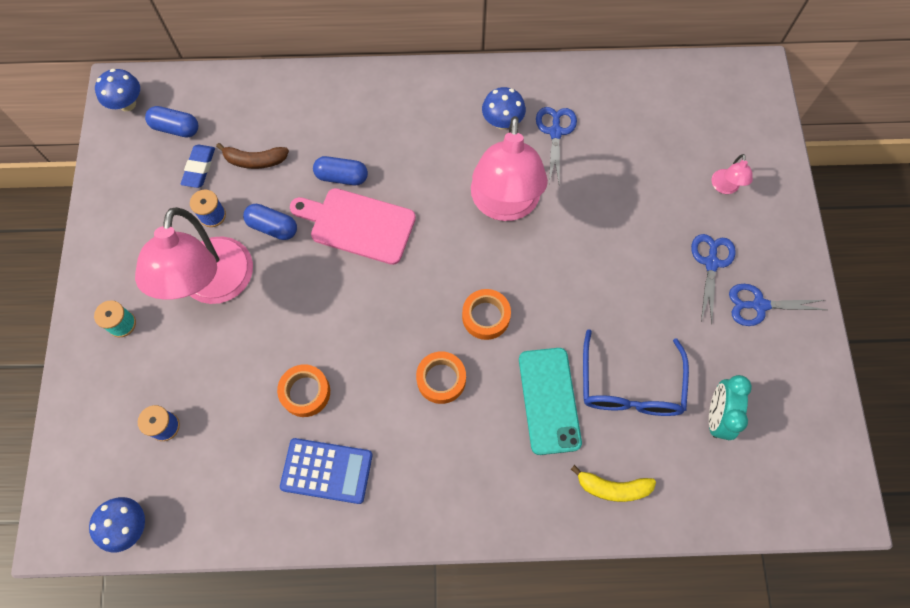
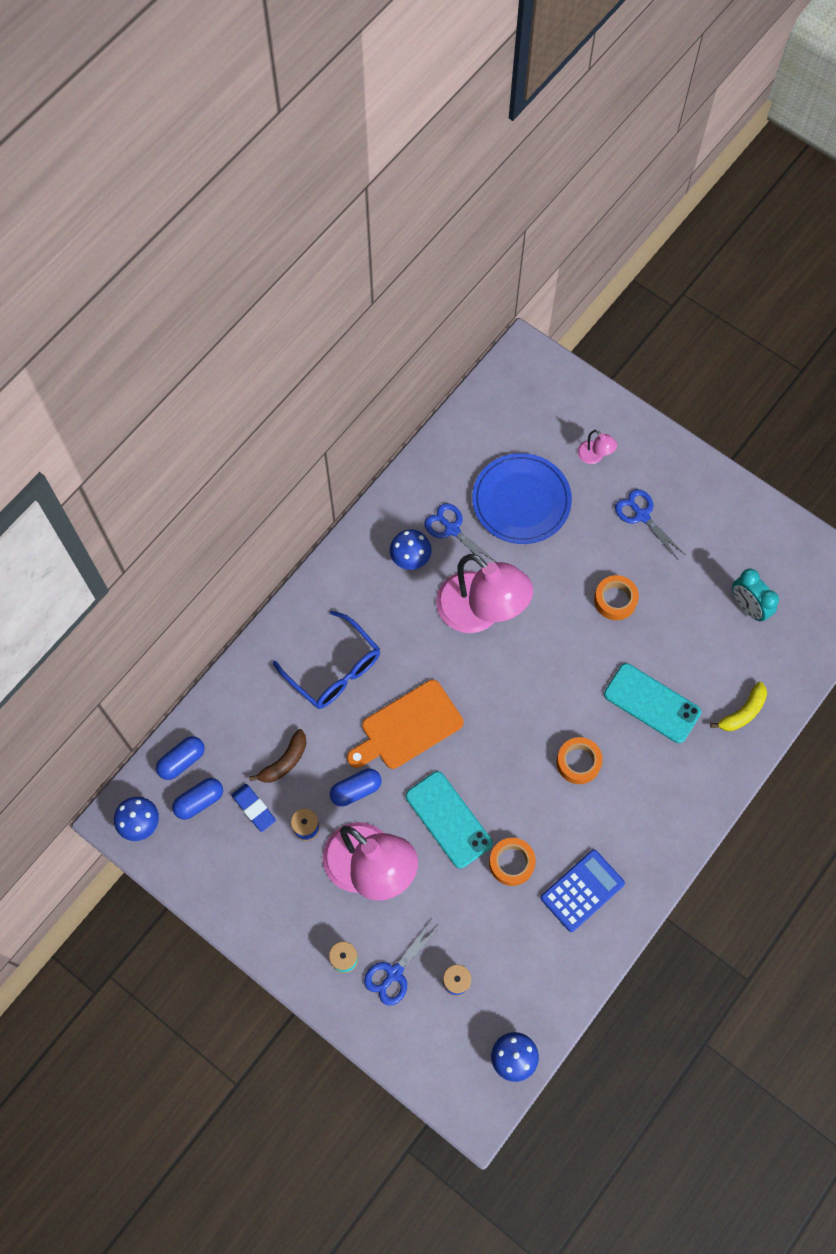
camera: 50 degrees left, 0 degrees up
pink cutting board [290,188,416,265] -> orange cutting board [347,680,464,769]
blue capsule [313,156,368,185] -> blue capsule moved to [156,736,205,780]
orange tape [462,289,511,340] -> orange tape moved to [594,575,639,620]
blue glasses [583,329,689,416] -> blue glasses moved to [273,611,380,709]
blue scissors [729,284,827,326] -> blue scissors moved to [364,920,440,1006]
none -> turquoise phone [406,771,493,869]
none -> blue plate [472,453,572,544]

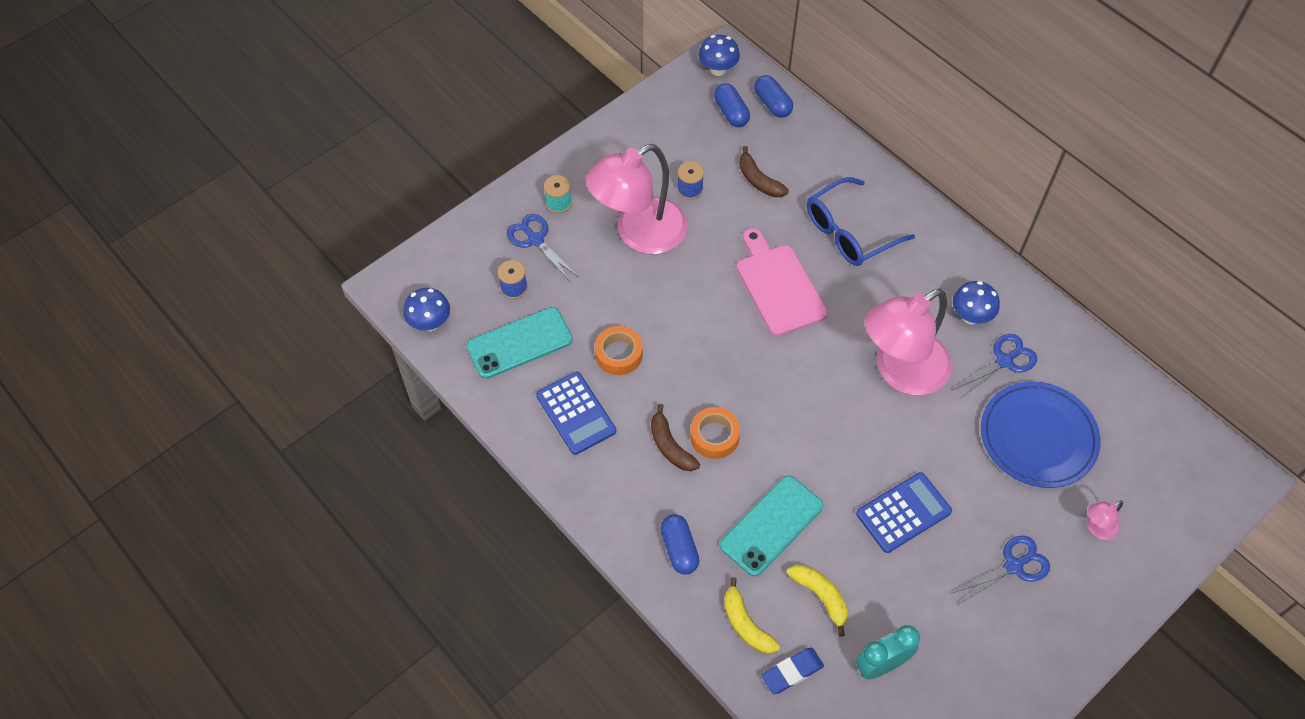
camera: 100 degrees right, 10 degrees down
blue eraser [231,784,276,832] -> blue eraser moved to [761,648,824,694]
blue capsule [330,769,382,807] -> blue capsule moved to [660,514,700,574]
orange cutting board [347,680,464,769] -> pink cutting board [737,228,827,336]
turquoise phone [406,771,493,869] -> turquoise phone moved to [466,307,573,379]
orange tape [594,575,639,620] -> blue calculator [856,472,952,553]
none -> brown banana [651,404,700,471]
none -> yellow banana [787,565,848,636]

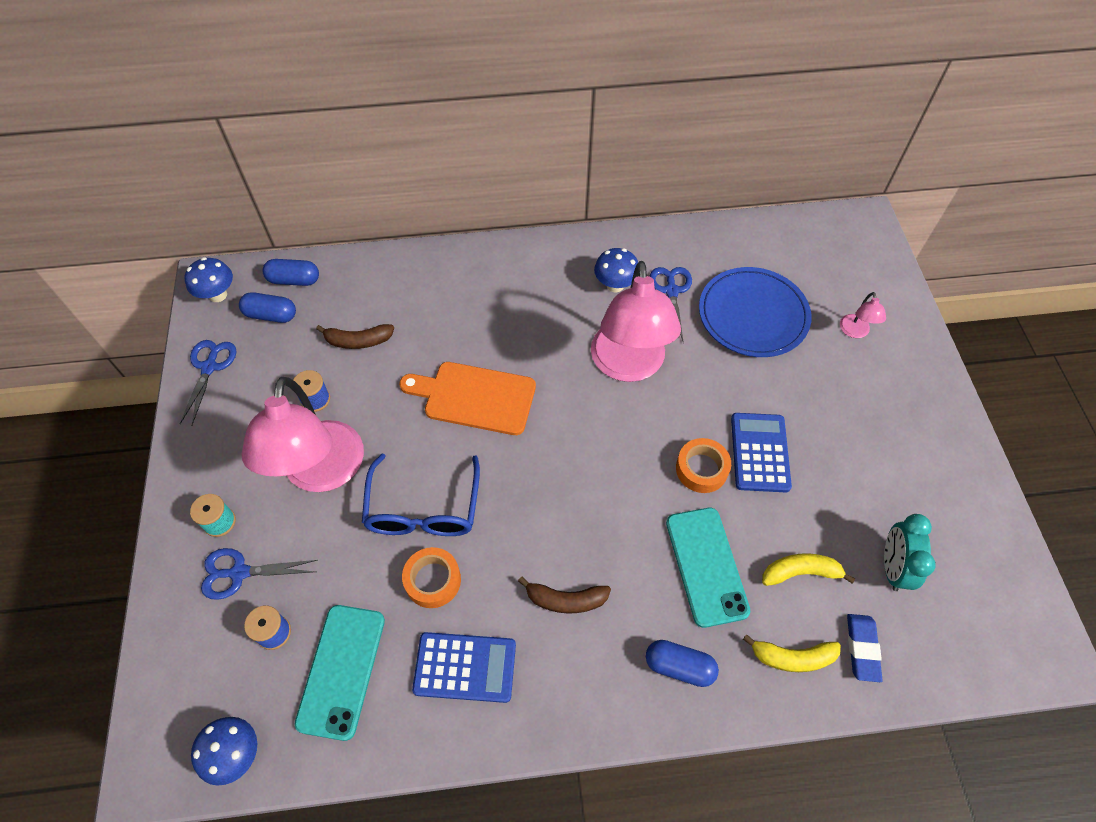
camera: 55 degrees left, 0 degrees up
orange tape [690,407,740,459] -> orange tape moved to [676,438,731,493]
pink cutting board [737,228,827,336] -> orange cutting board [399,362,536,435]
blue glasses [807,177,915,266] -> blue glasses moved to [362,454,480,536]
blue scissors [951,536,1050,604] -> blue scissors moved to [180,340,237,426]

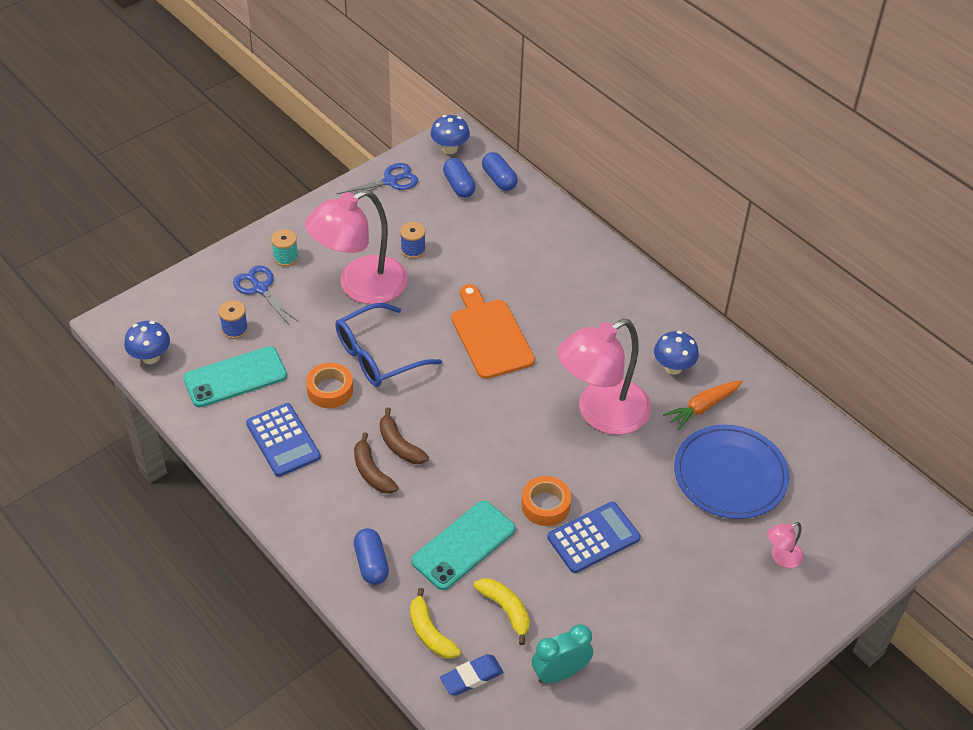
camera: 55 degrees right, 10 degrees down
brown banana [316,324,394,349] -> brown banana moved to [380,407,429,464]
blue scissors [650,267,692,343] -> orange carrot [663,380,743,430]

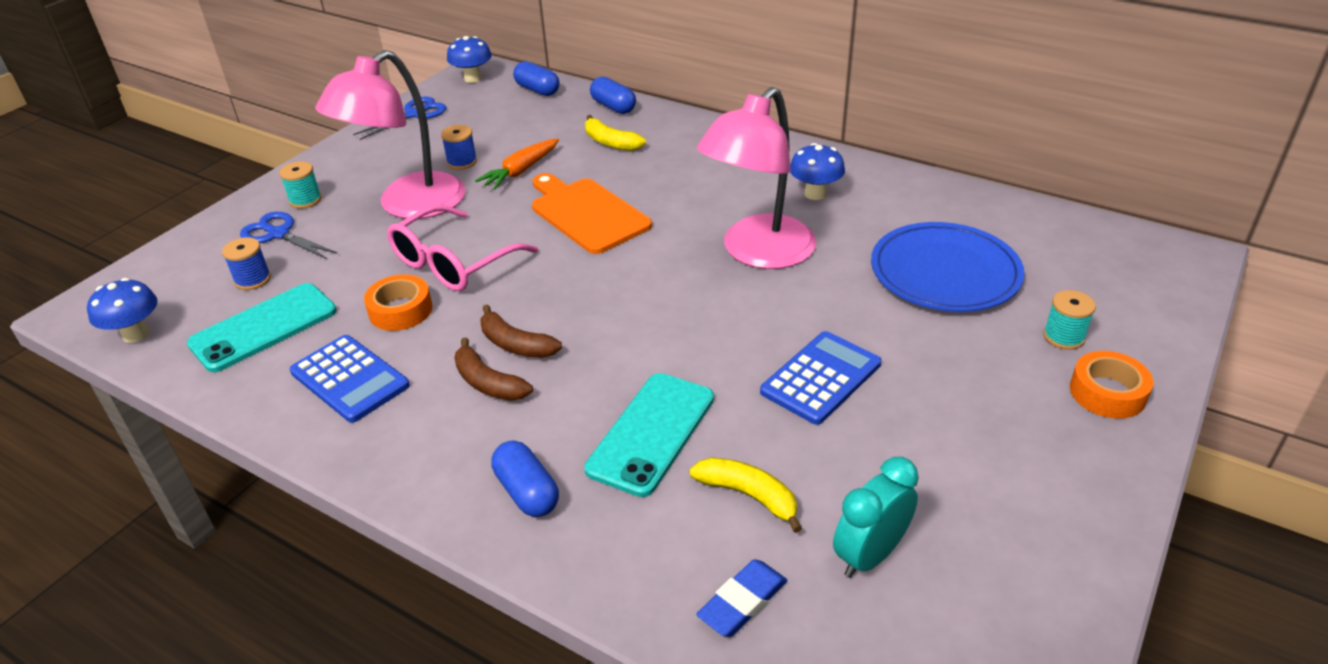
camera: 15 degrees left, 10 degrees down
blue glasses [335,303,442,387] -> pink glasses [387,205,538,291]
yellow banana [410,588,461,659] -> yellow banana moved to [585,115,646,151]
blue capsule [443,158,476,198] -> blue capsule moved to [590,77,636,114]
orange tape [521,476,571,526] -> orange tape moved to [1070,351,1153,419]
orange carrot [663,380,743,430] -> orange carrot moved to [475,138,559,190]
pink lamp [767,522,804,568] -> turquoise spool [1043,290,1096,350]

